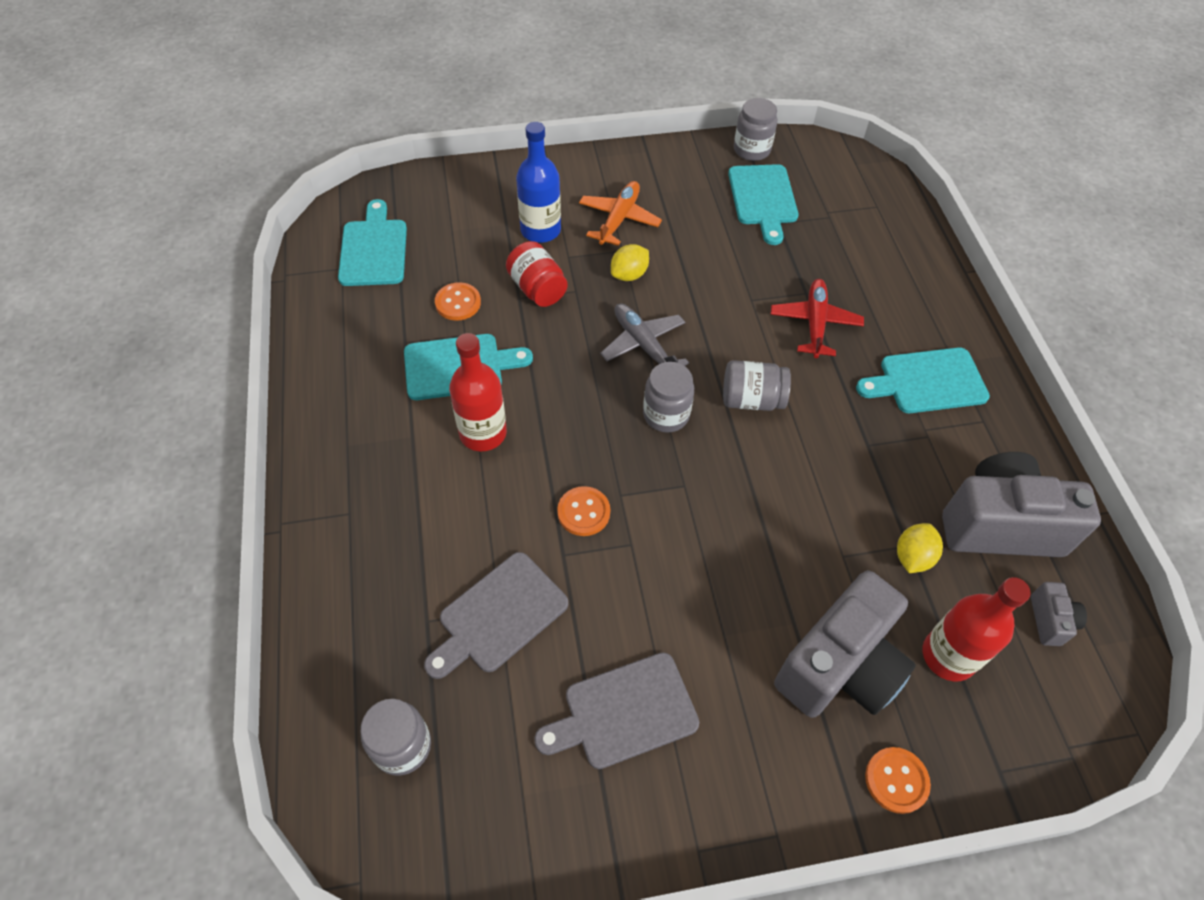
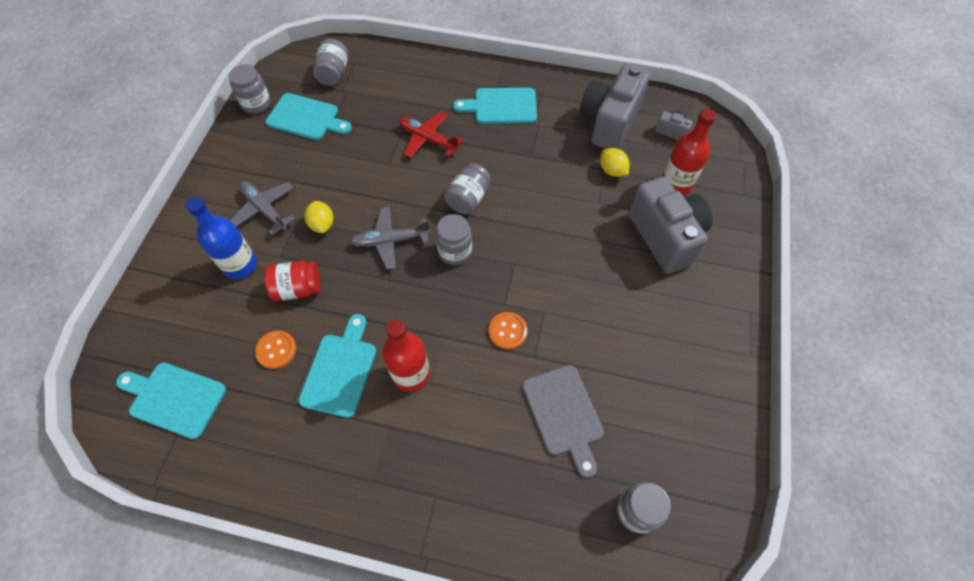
camera: 65 degrees left, 5 degrees up
grey cutting board [534,652,699,769] -> none
orange plane [579,181,662,246] -> grey plane [230,181,296,235]
turquoise cutting board [856,348,990,413] -> turquoise cutting board turned 75 degrees clockwise [453,88,537,124]
orange button [865,747,931,814] -> none
none -> grey jar [313,39,349,86]

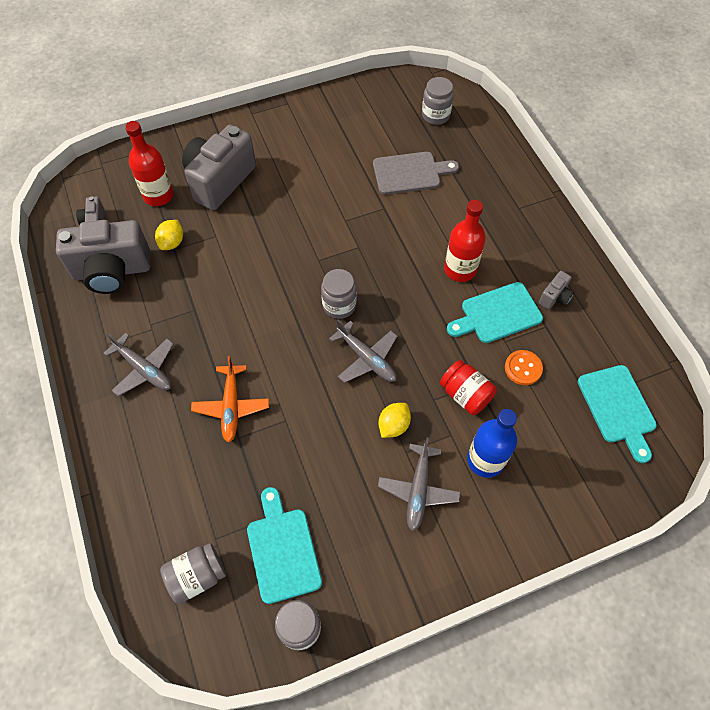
camera: 125 degrees left, 0 degrees up
red plane [399,111,464,158] -> orange plane [191,356,269,443]
grey jar [444,163,491,214] -> none
turquoise cutting board [453,88,537,124] -> grey plane [103,333,174,396]
orange button [489,312,527,350] -> none
grey cutting board [522,365,604,478] -> grey cutting board turned 45 degrees clockwise [373,152,459,195]
none -> grey camera [539,271,574,309]

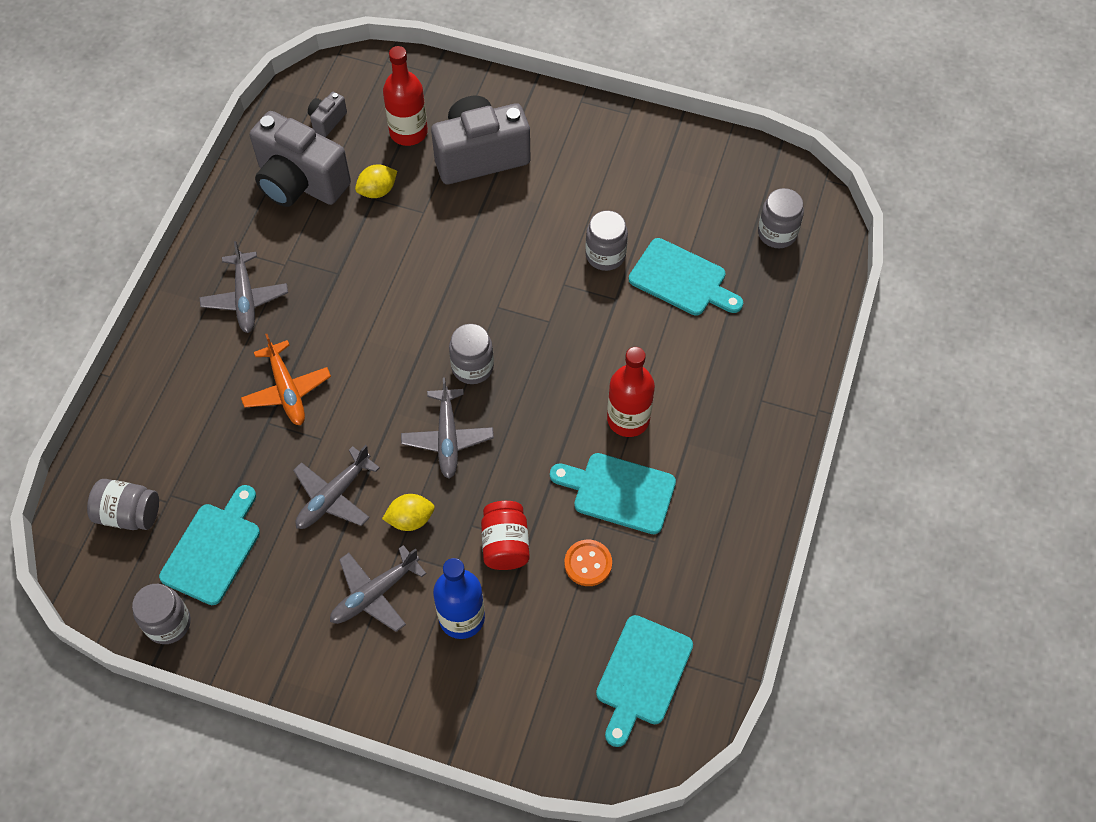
camera: 40 degrees right, 0 degrees up
orange plane [191,356,269,443] -> orange plane turned 60 degrees counterclockwise [241,334,331,425]
grey cutting board [373,152,459,195] -> turquoise cutting board [629,238,743,316]
grey camera [539,271,574,309] -> none
none -> grey plane [293,445,380,529]
none -> grey jar [585,210,628,271]

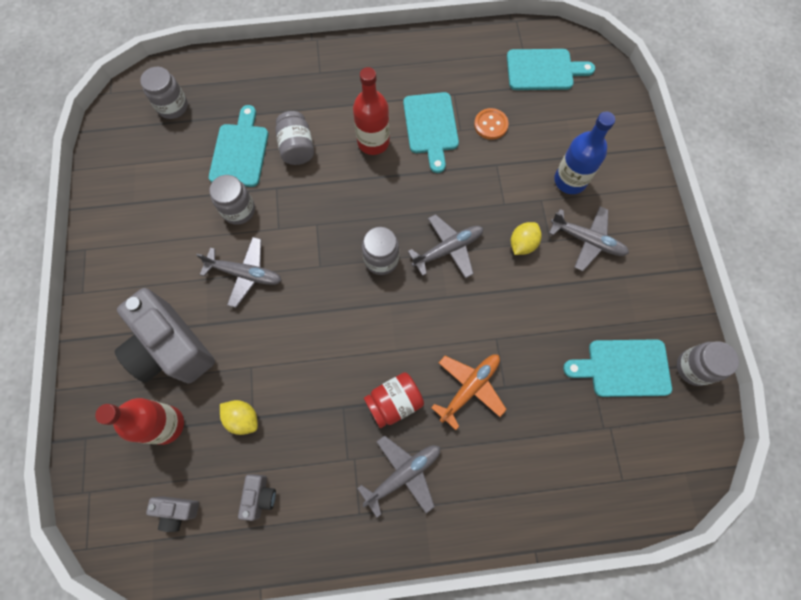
camera: 115 degrees left, 10 degrees up
grey jar [87,479,159,530] -> grey jar moved to [275,111,314,165]
grey camera [250,111,351,207] -> grey camera [238,474,276,521], size x0.43
grey plane [293,445,380,529] -> grey plane moved to [196,237,282,308]
yellow lemon [382,494,435,531] -> yellow lemon turned 75 degrees clockwise [511,222,542,255]
red jar [481,501,530,570] -> red jar moved to [364,372,424,428]

